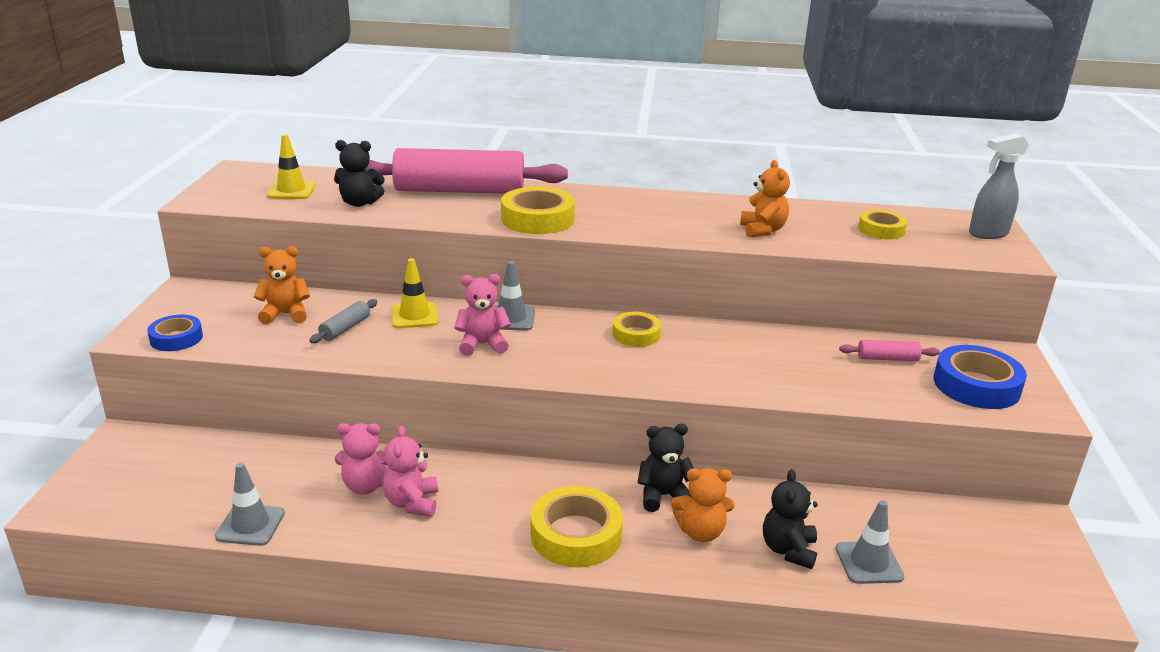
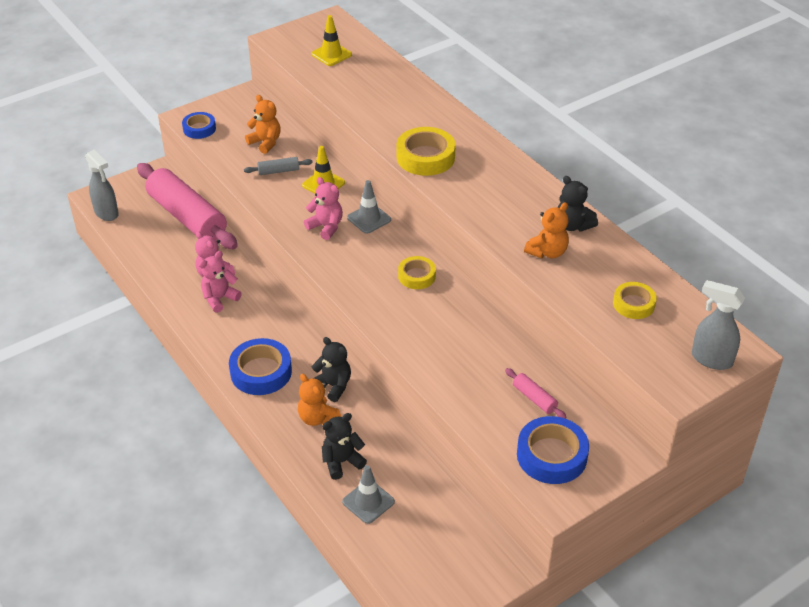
camera: 50 degrees right, 15 degrees up
grey traffic cone [215,463,285,546] -> none
black teddy bear [334,140,385,207] -> black teddy bear moved to [558,176,598,232]
pink rolling pin [365,148,568,194] -> pink rolling pin moved to [137,163,238,249]
yellow tape [531,486,623,567] -> blue tape [229,338,292,395]
none -> grey spray bottle [85,149,119,221]

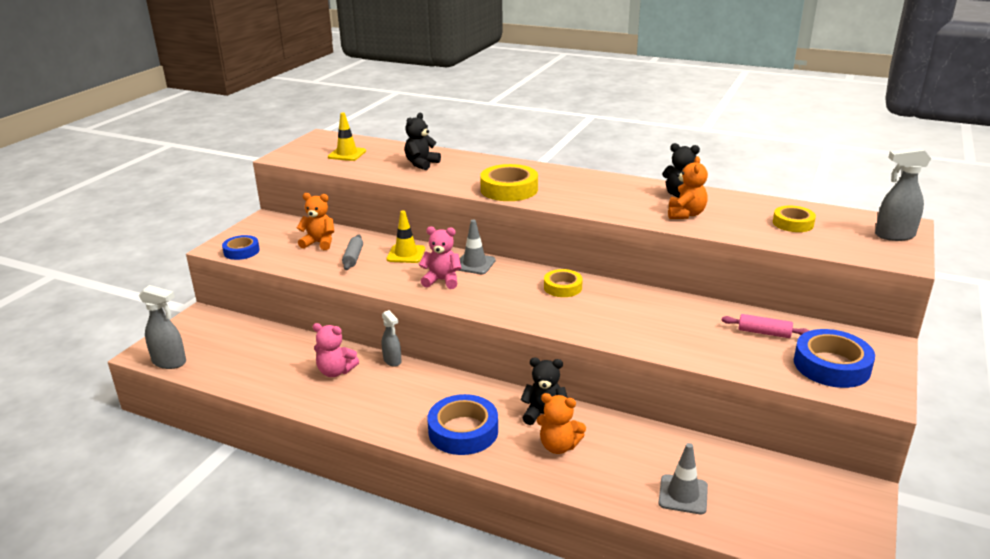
camera: 30 degrees left, 15 degrees down
pink rolling pin [137,163,238,249] -> none
pink teddy bear [199,251,242,313] -> none
grey rolling pin [244,157,313,175] -> grey rolling pin turned 45 degrees counterclockwise [342,235,363,270]
black teddy bear [322,413,367,480] -> black teddy bear moved to [405,113,441,170]
none -> grey spray bottle [382,310,402,367]

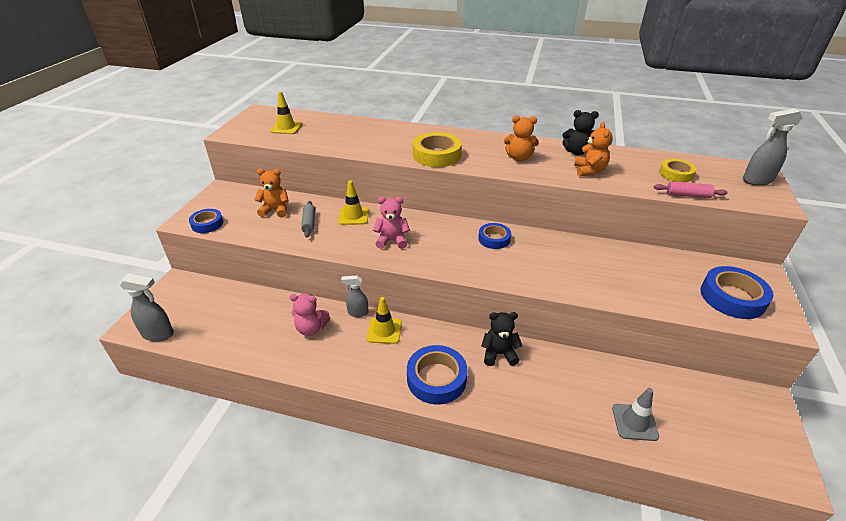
camera: 10 degrees left, 10 degrees up
grey spray bottle [382,310,402,367] -> grey spray bottle turned 135 degrees clockwise [341,276,368,317]
black teddy bear [405,113,441,170] -> none
grey traffic cone [458,220,496,274] -> none
orange teddy bear [537,393,586,454] -> orange teddy bear moved to [504,115,539,161]
yellow tape [544,269,583,297] -> blue tape [478,223,511,249]
pink rolling pin [721,314,809,338] -> pink rolling pin moved to [654,181,728,198]
none -> yellow traffic cone [367,297,402,344]

